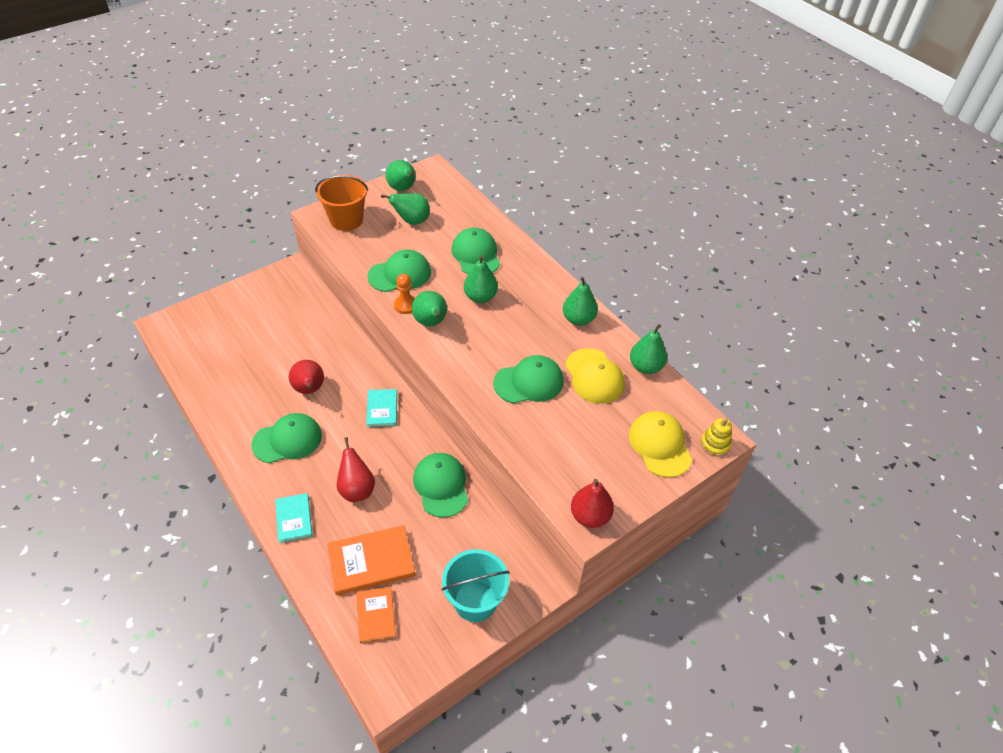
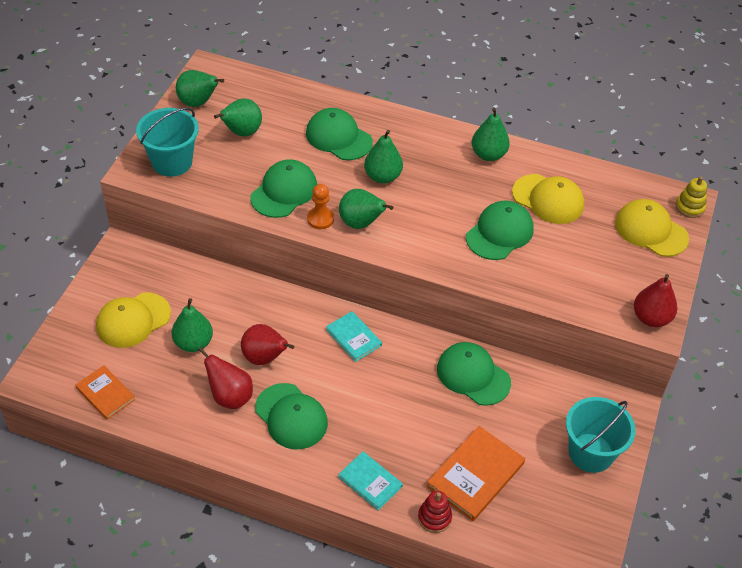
camera: 35 degrees left, 0 degrees up
green cap [251,413,322,463] -> green cap turned 105 degrees clockwise [255,383,328,449]
orange bucket [315,174,368,231] -> turquoise bucket [136,108,199,177]
red pear [337,437,375,502] -> red pear moved to [198,347,253,409]
orange book [356,587,396,643] -> orange book moved to [75,365,136,420]
green pear [630,324,667,374] -> green pear moved to [172,298,213,352]
none -> yellow cap [96,292,171,348]
none -> red stacking toy [418,491,452,533]

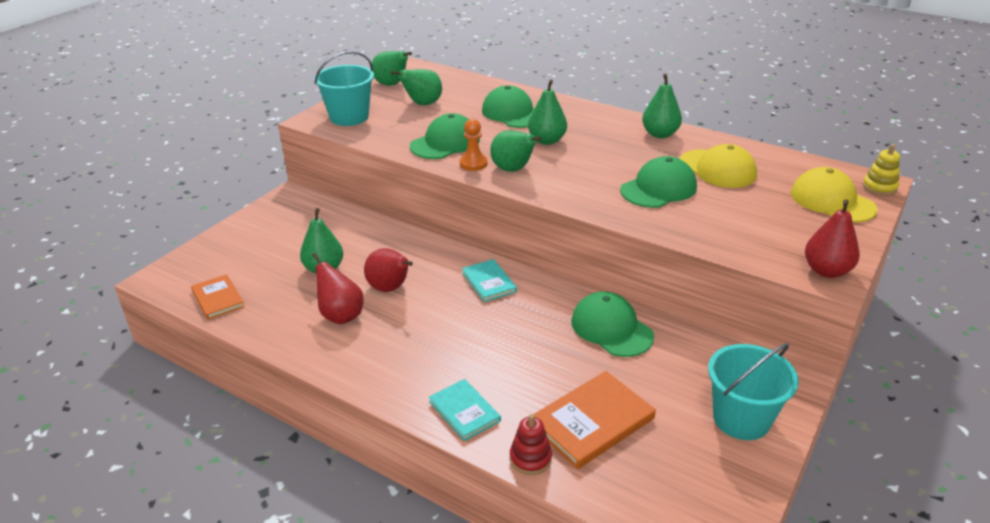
camera: 15 degrees right, 15 degrees down
yellow cap [96,292,171,348] -> none
green cap [255,383,328,449] -> none

